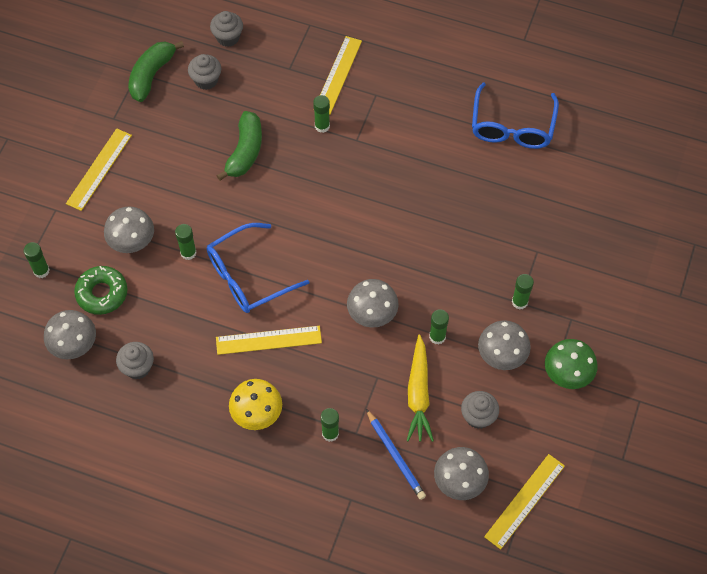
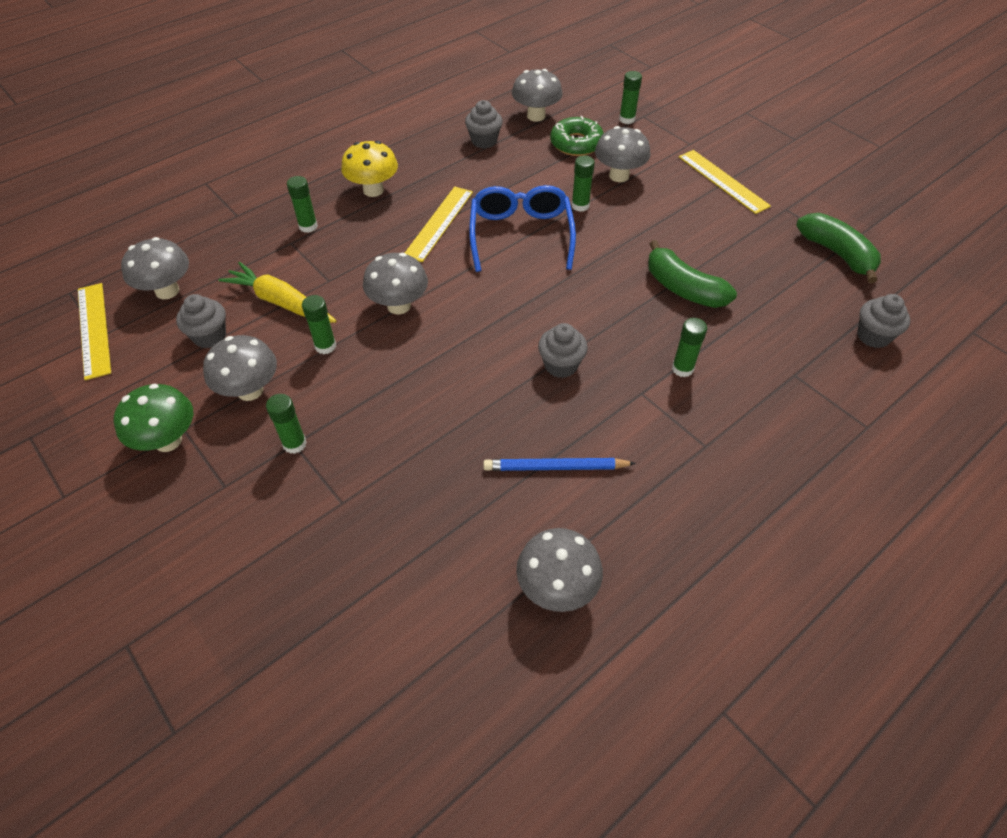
camera: 120 degrees right, 10 degrees down
grey cupcake [188,54,221,90] -> grey cupcake moved to [538,323,588,378]
yellow ruler [320,36,362,115] -> none
blue pencil [366,409,426,500] -> blue pencil moved to [483,458,636,471]
blue glasses [472,82,559,149] -> grey mushroom [516,528,603,612]

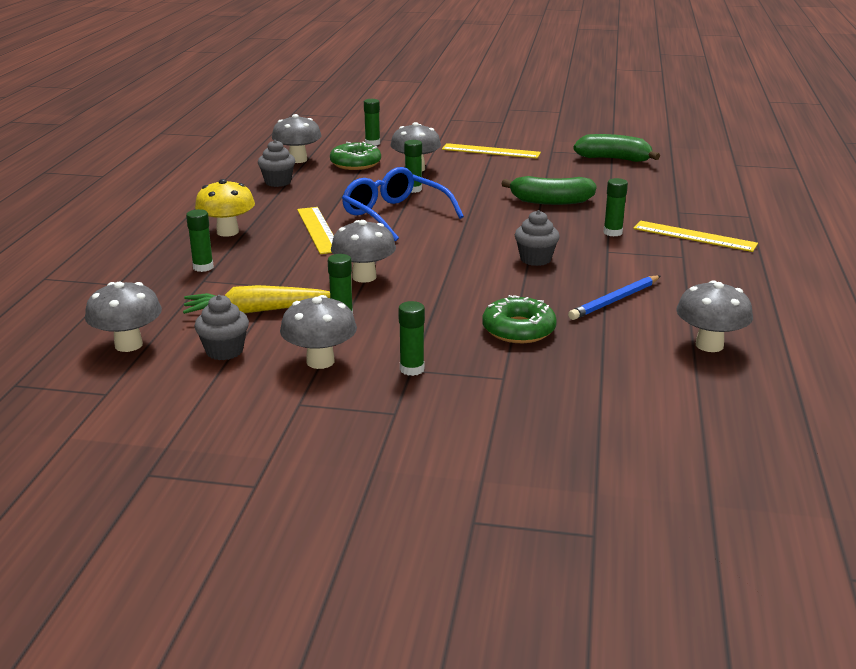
camera: 40 degrees left, 25 degrees down
yellow ruler [78,283,111,380] -> yellow ruler moved to [633,221,758,252]
green mushroom [114,384,193,452] -> none
grey cupcake [857,294,910,348] -> none
none -> green donut [482,295,557,343]

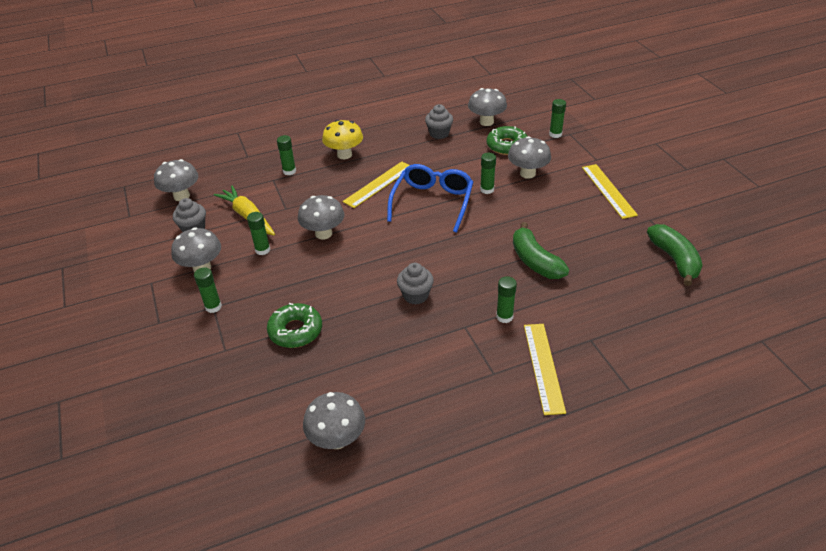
camera: 60 degrees right, 15 degrees up
blue pencil [568,276,660,320] -> none

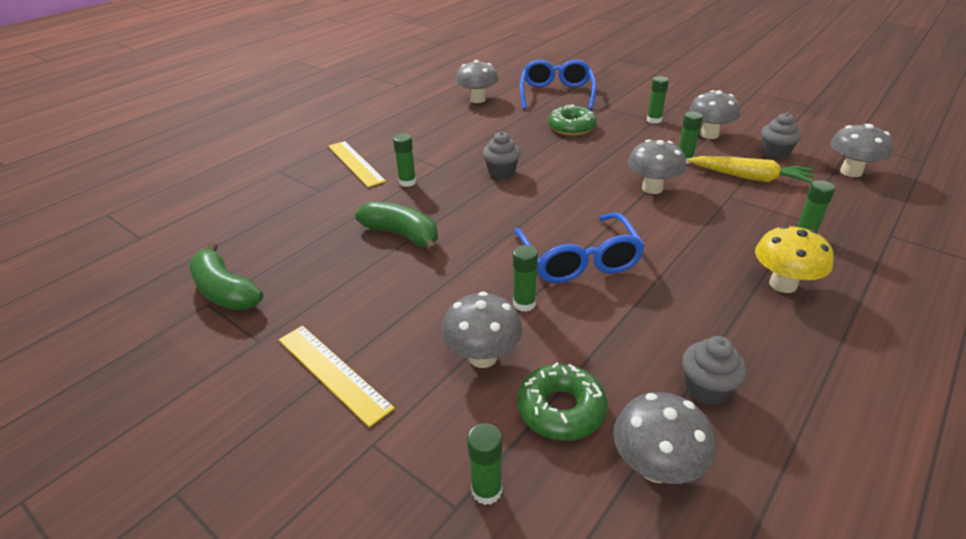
camera: 150 degrees right, 5 degrees down
yellow ruler [343,162,410,208] -> none
none -> blue glasses [520,60,596,110]

